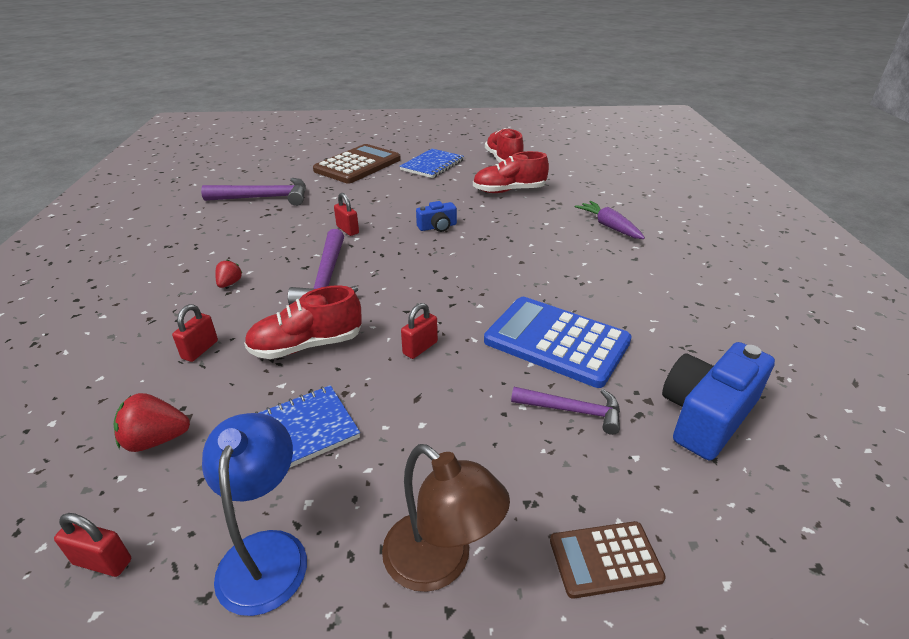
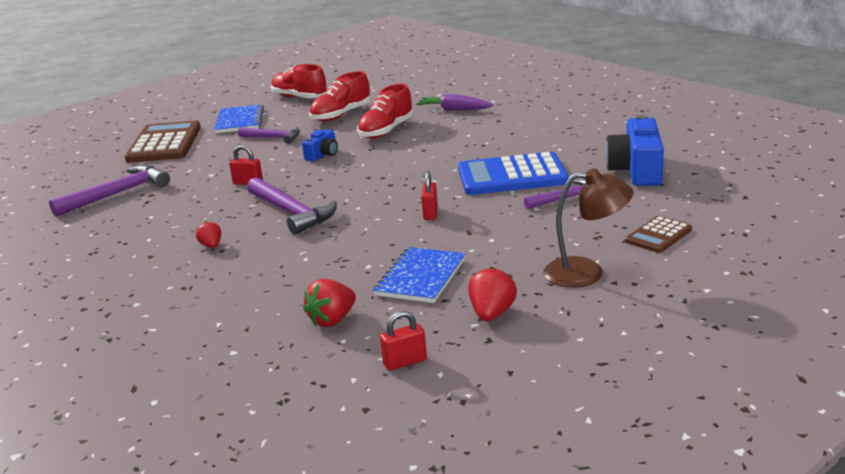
camera: 35 degrees left, 10 degrees down
red padlock [172,304,218,362] -> none
blue lamp [202,413,307,616] -> red strawberry [468,266,517,321]
red shoe [244,285,362,359] -> red shoe moved to [357,84,414,139]
none -> purple hammer [238,127,300,144]

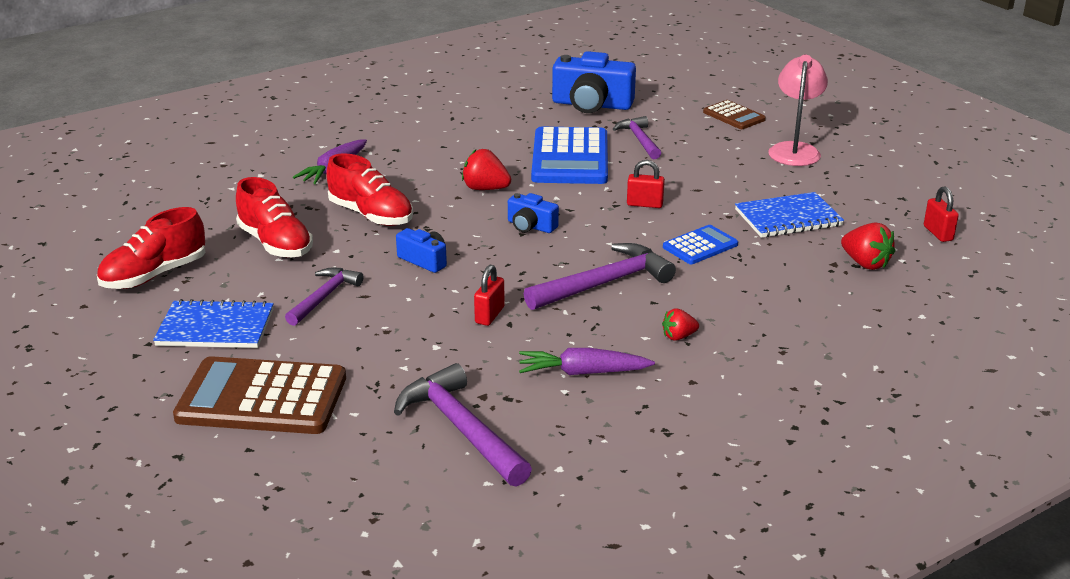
camera: 85 degrees left, 5 degrees up
blue notebook [373,247,465,303] -> blue notebook turned 45 degrees counterclockwise [735,192,844,238]
red strawberry [468,266,517,321] -> red strawberry moved to [462,149,511,190]
brown lamp [543,168,634,288] -> pink lamp [768,55,828,166]
none -> blue camera [508,193,559,233]
none -> purple carrot [519,348,655,375]
none -> blue calculator [663,225,738,264]

